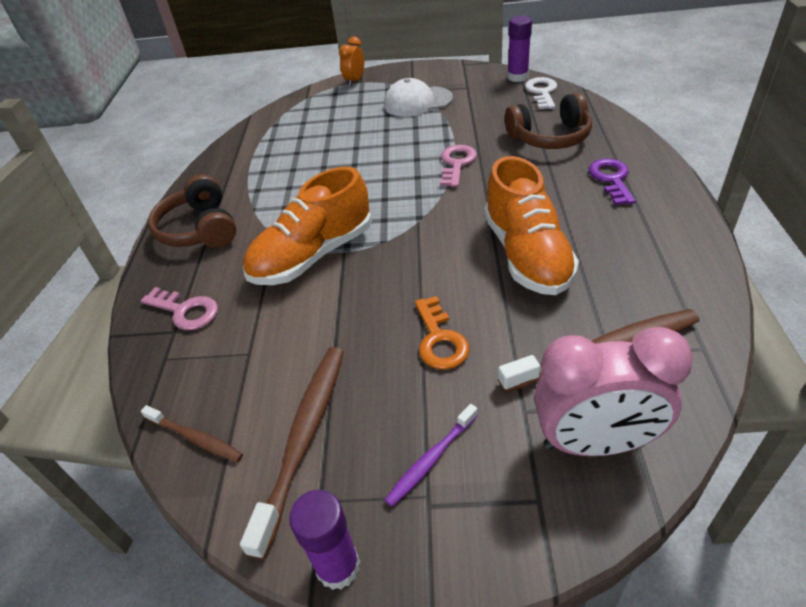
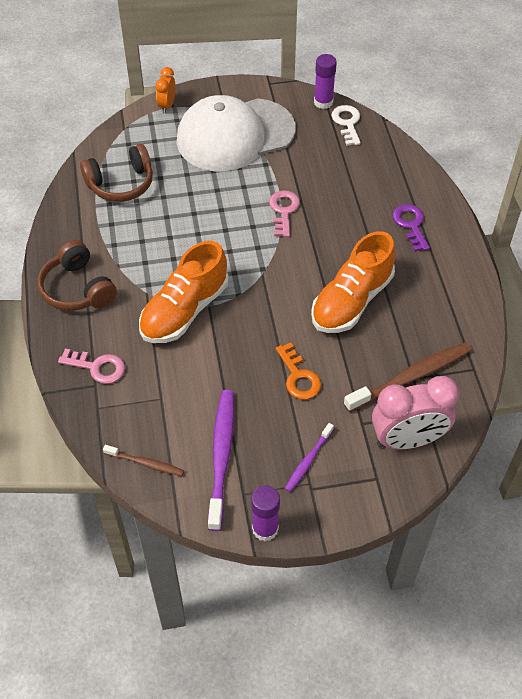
camera: 15 degrees left, 10 degrees up
brown toothbrush [240,347,344,560] -> purple toothbrush [208,390,234,531]
white cap [384,78,453,117] -> white cap [177,95,296,171], size x1.87
orange shoe [484,156,579,295] -> orange shoe turned 60 degrees clockwise [311,231,395,333]
brown headphones [505,92,592,149] -> brown headphones moved to [80,144,153,202]

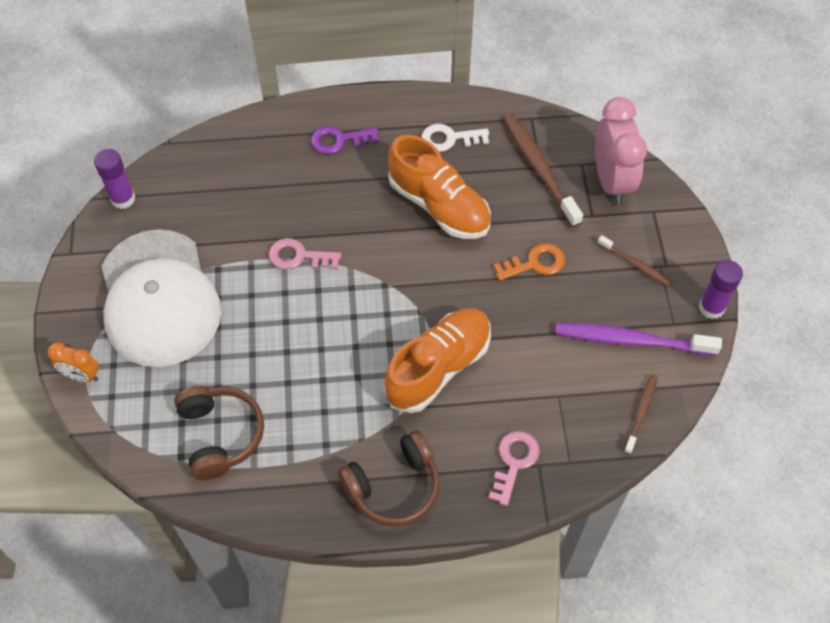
camera: 85 degrees left, 5 degrees up
orange shoe [139,241,229,343] -> orange shoe turned 90 degrees counterclockwise [384,308,491,413]
purple toothbrush [285,423,334,492] -> brown toothbrush [597,235,672,287]
white key [332,105,361,146] -> white key moved to [421,124,489,152]

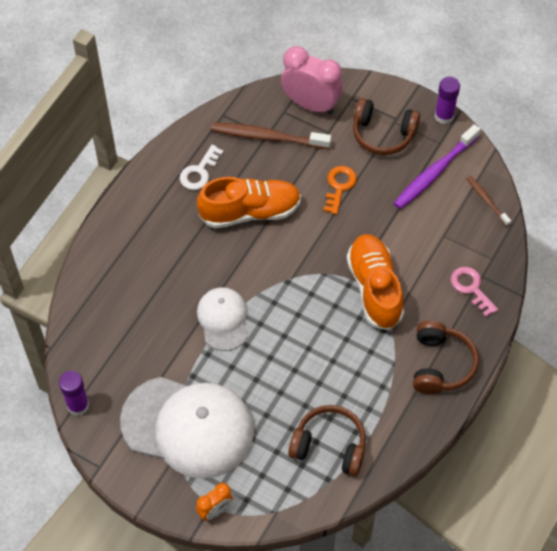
camera: 55 degrees left, 0 degrees up
pink key [269,238,341,270] -> white cap [197,287,248,351]
purple key [311,126,379,154] -> none
brown toothbrush [597,235,672,287] -> brown headphones [353,98,420,155]

